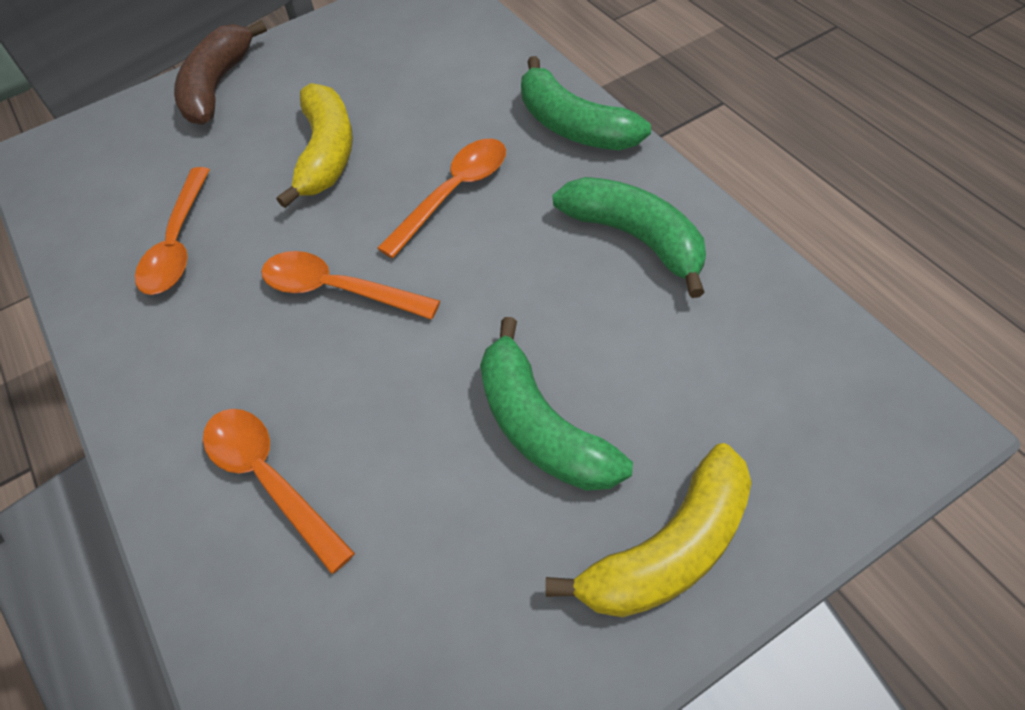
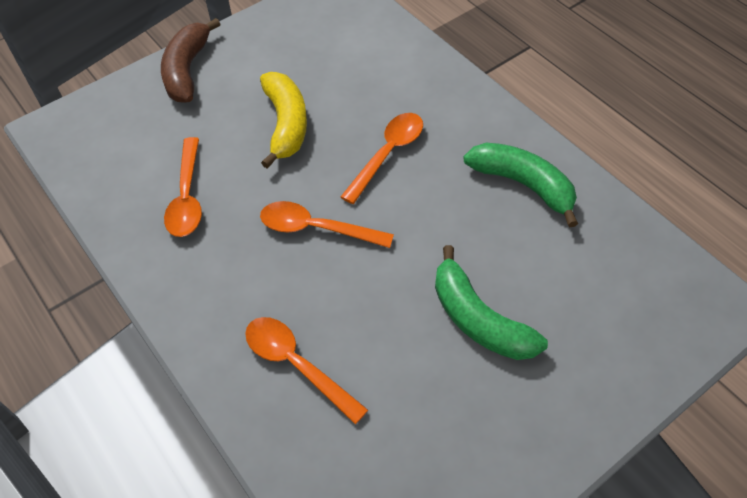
camera: 10 degrees left, 0 degrees up
green banana [521,56,651,150] -> none
yellow banana [545,443,752,617] -> none

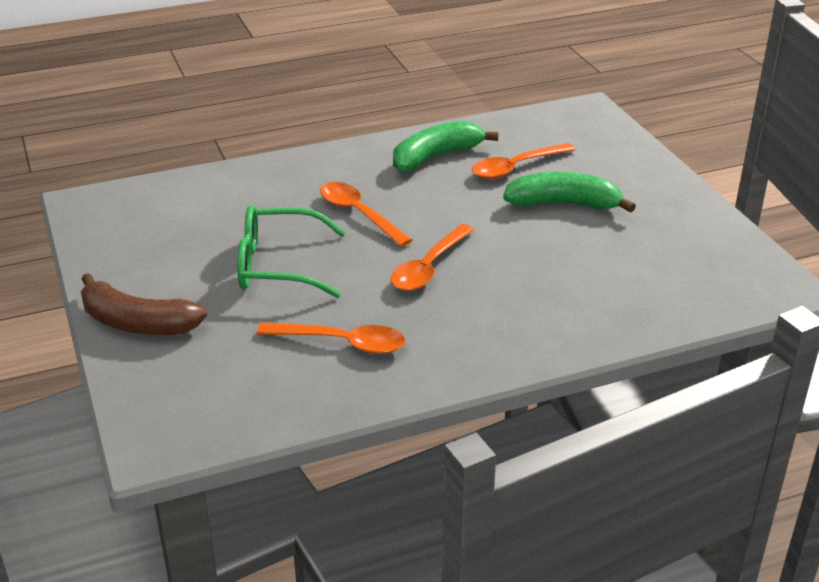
camera: 75 degrees left, 20 degrees down
orange spoon [245,317,368,424] -> orange spoon moved to [472,143,575,179]
yellow banana [260,72,307,169] -> green glasses [237,205,346,298]
green banana [435,245,548,360] -> green banana turned 150 degrees counterclockwise [503,172,636,213]

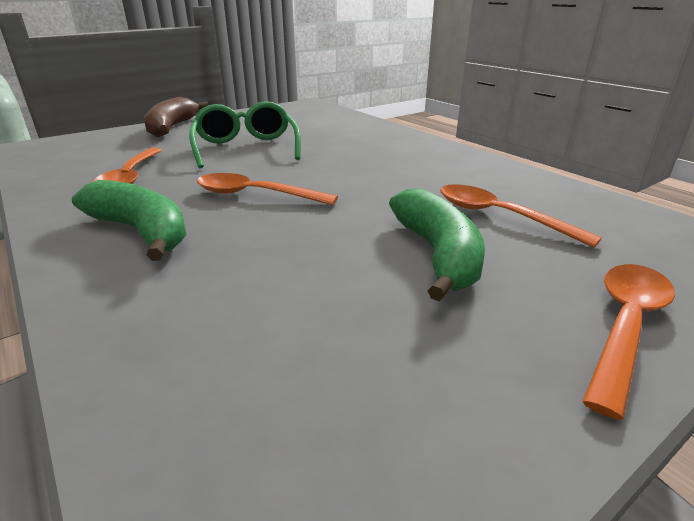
camera: 75 degrees right, 5 degrees down
orange spoon [320,182,412,247] -> orange spoon moved to [582,264,675,420]
green banana [393,121,499,172] -> green banana moved to [72,180,187,261]

